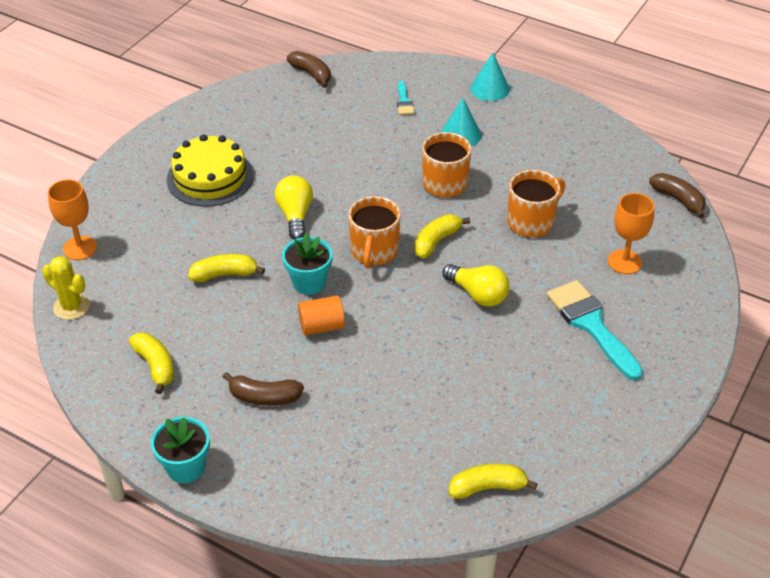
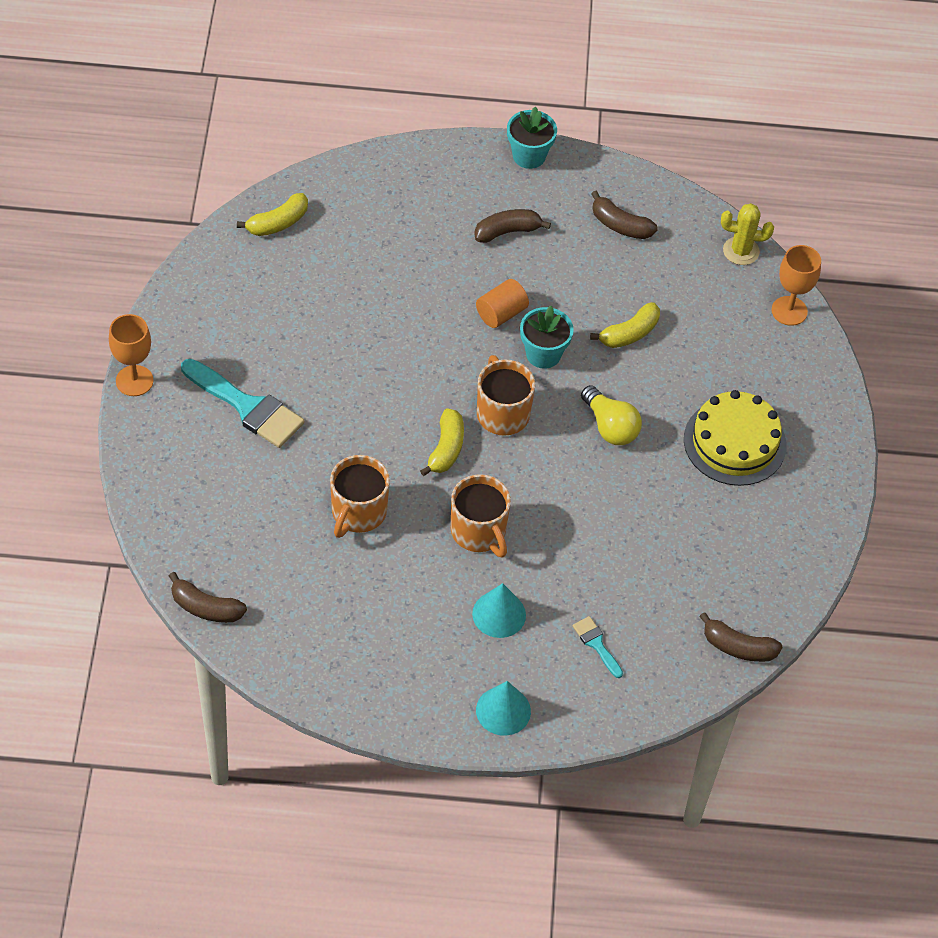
camera: 150 degrees right, 10 degrees up
yellow banana [129,333,174,394] -> brown banana [591,191,658,239]
yellow light bulb [443,264,510,307] -> none
orange goblet [608,193,655,274] -> orange goblet moved to [109,314,154,396]

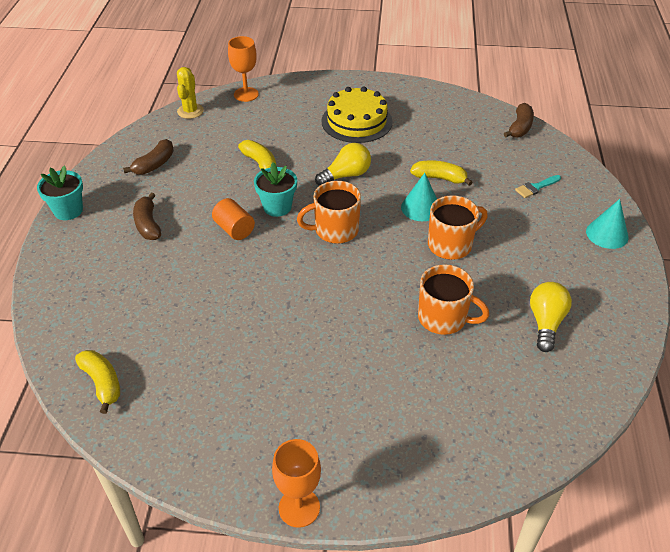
camera: 85 degrees left, 10 degrees down
brown banana [169,572,247,623] -> none
turquoise brush [181,359,304,448] -> none
yellow banana [420,408,464,476] -> yellow banana moved to [410,160,473,186]
turquoise cone [472,583,526,638] -> turquoise cone moved to [401,173,437,221]
none -> yellow light bulb [530,282,572,352]

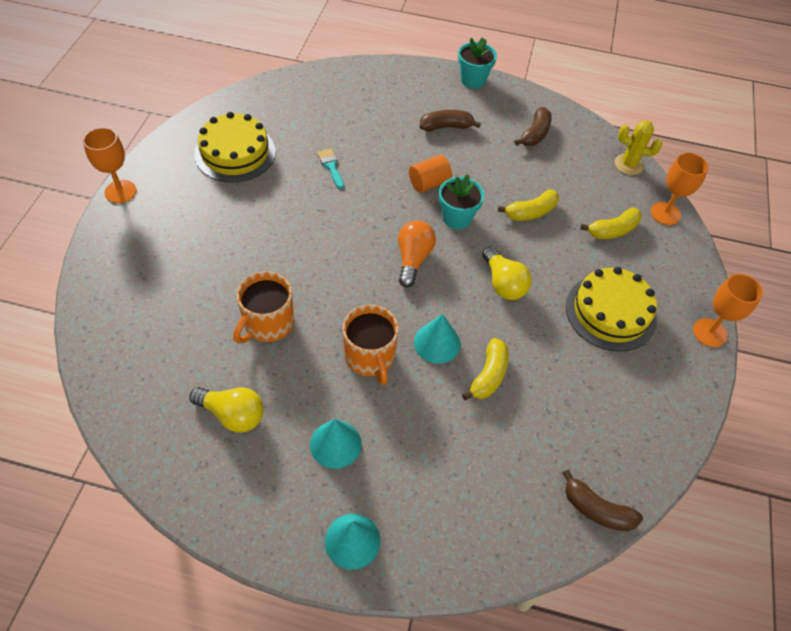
camera: 95 degrees right, 10 degrees up
yellow banana [75,350,120,414] -> yellow banana moved to [580,208,642,239]
brown banana [123,139,174,175] -> brown banana turned 105 degrees counterclockwise [514,107,552,146]
orange mug [297,181,361,244] -> orange light bulb [398,220,436,288]
turquoise brush [515,175,561,198] -> turquoise brush moved to [317,149,344,189]
none -> yellow cake [194,112,276,182]
none -> turquoise cone [310,419,361,469]
none -> orange goblet [693,274,763,347]

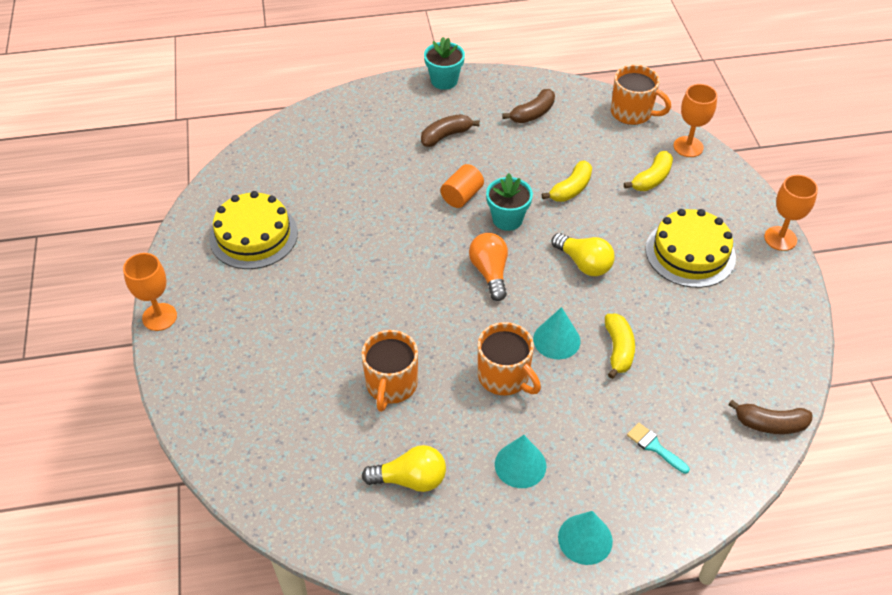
camera: 20 degrees left, 5 degrees down
turquoise brush [317,149,344,189] -> turquoise brush moved to [627,423,690,474]
brown banana [514,107,552,146] -> brown banana turned 45 degrees clockwise [502,89,555,123]
yellow cactus [615,120,662,175] -> orange mug [611,64,671,125]

